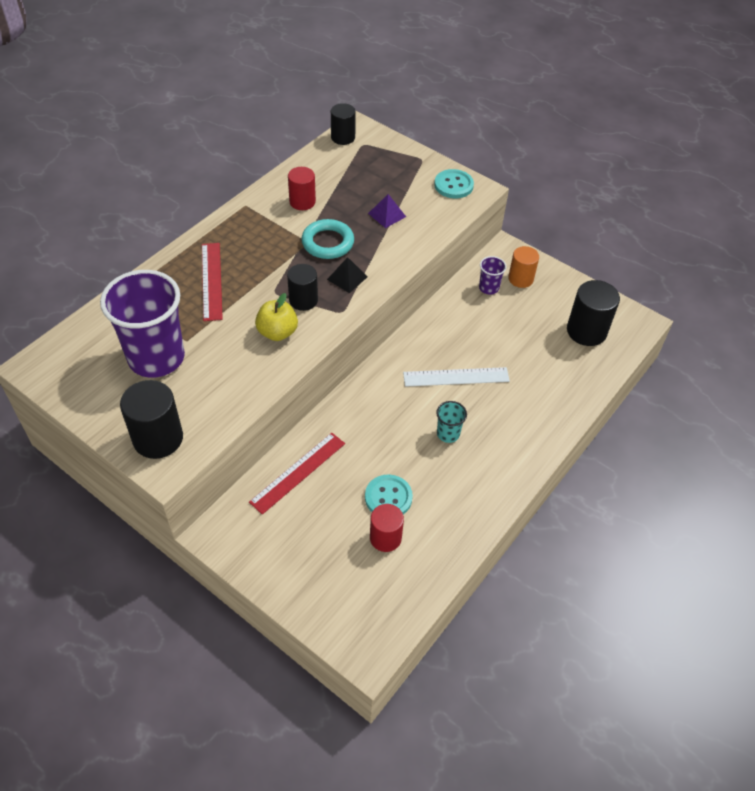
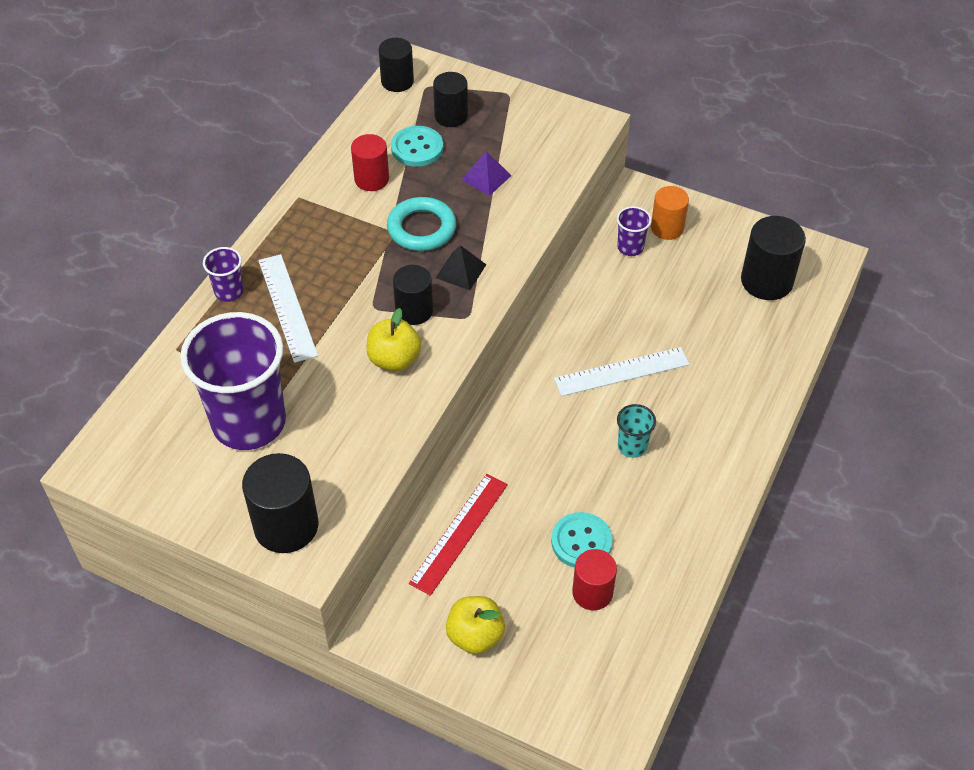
camera: 10 degrees left, 0 degrees up
red ruler [202,243,223,321] -> white ruler [258,254,318,363]
turquoise button [434,169,474,199] -> turquoise button moved to [391,126,443,167]
none -> purple cup [203,247,244,302]
none -> black cylinder [433,72,468,127]
none -> yellow apple [446,596,505,654]

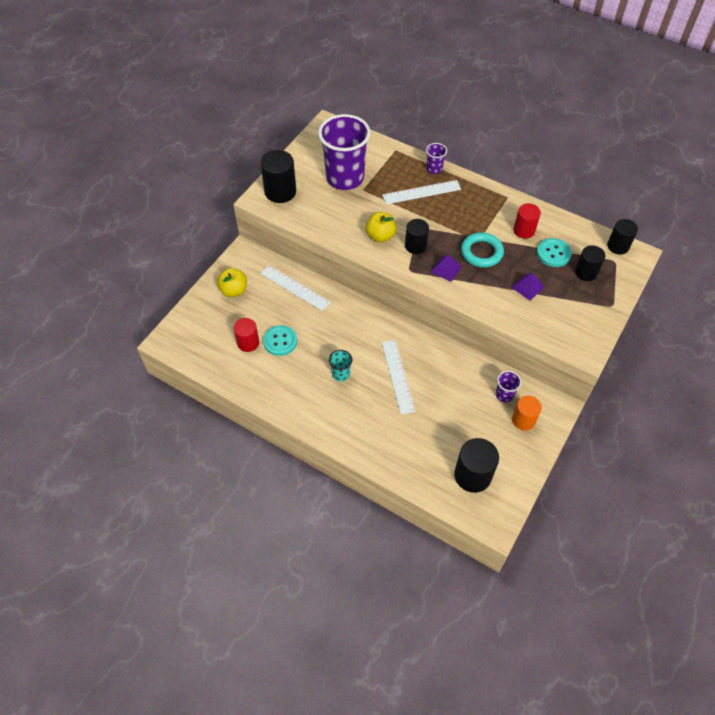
camera: 95 degrees right, 5 degrees up
red ruler [409,474,508,596] -> white ruler [260,265,330,311]
black pyramid [436,245,486,290] -> purple pyramid [431,255,462,282]

